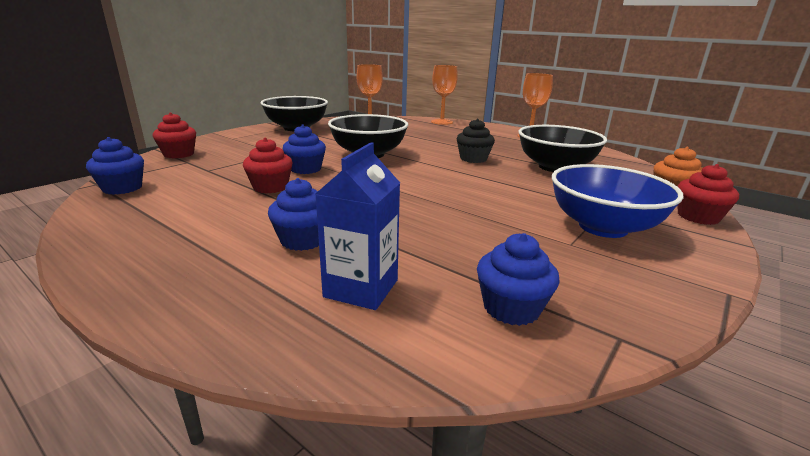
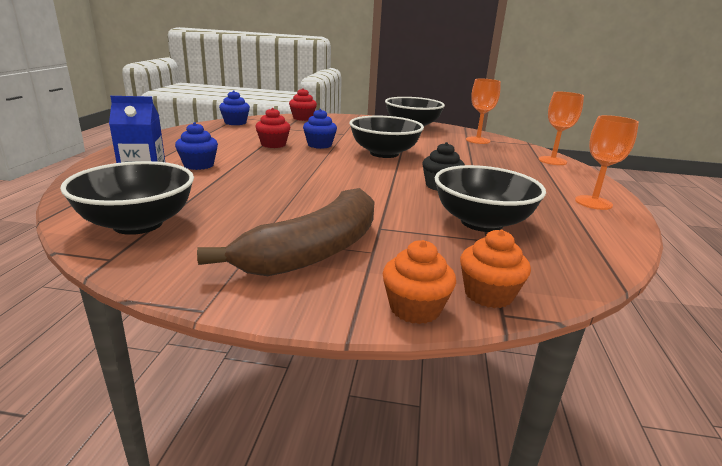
camera: 60 degrees right, 0 degrees up
blue cupcake [477,233,560,326] -> black bowl [60,161,194,235]
blue bowl [552,164,684,238] -> brown banana [197,188,375,276]
red cupcake [677,164,739,225] -> orange cupcake [383,240,456,324]

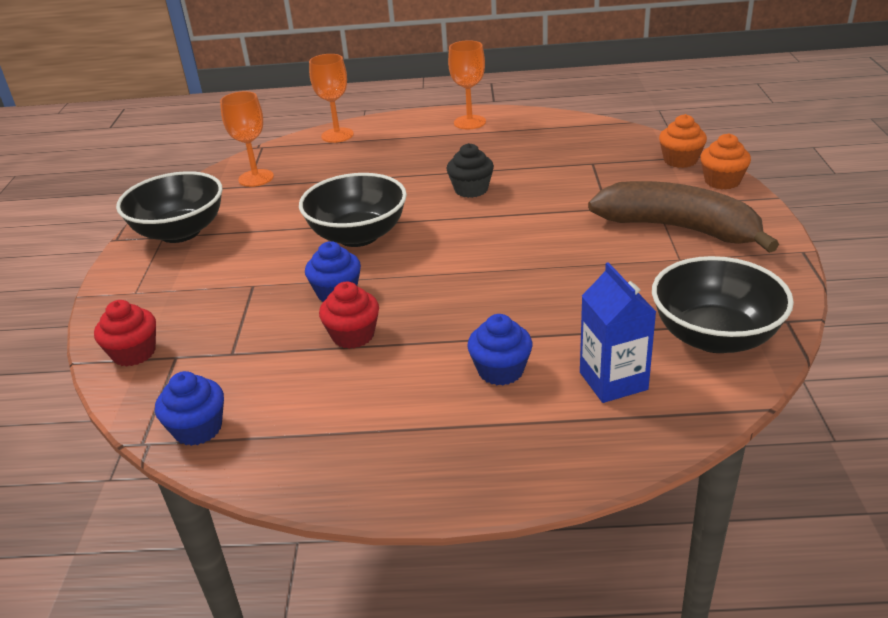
camera: 95 degrees left, 10 degrees up
black bowl [434,165,546,232] -> none

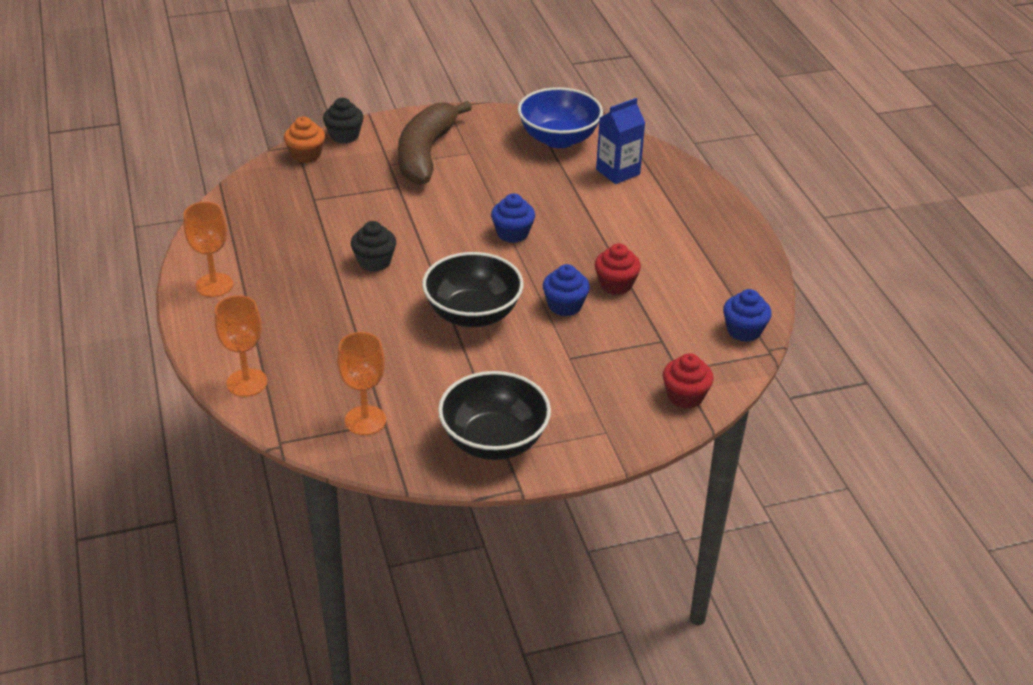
camera: 110 degrees left, 5 degrees up
blue cupcake [467,314,532,386] -> blue cupcake moved to [491,193,535,243]
black bowl [652,256,794,353] -> blue bowl [518,87,603,148]
orange cupcake [700,133,751,189] -> black cupcake [323,98,364,143]

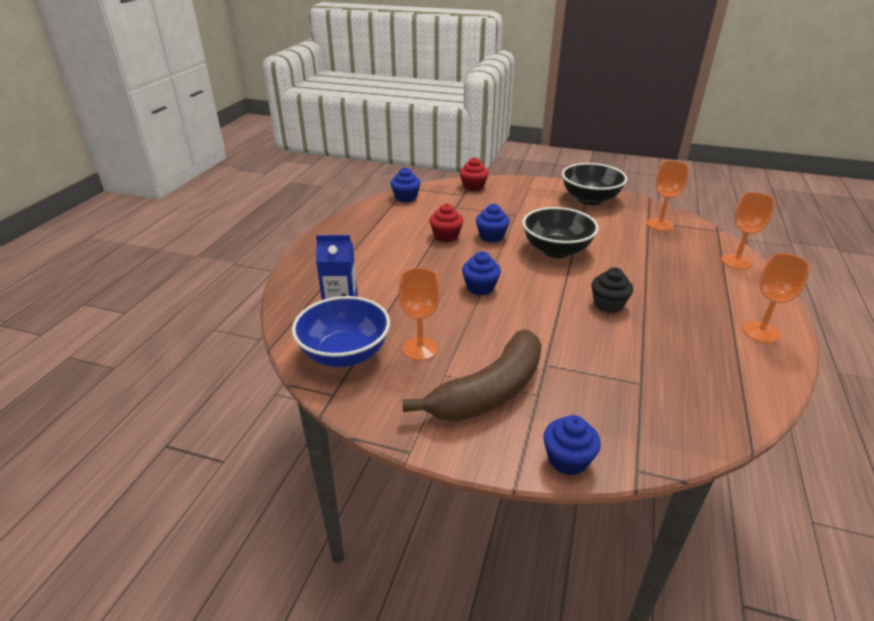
camera: 145 degrees left, 5 degrees down
orange cupcake [284,116,325,163] -> none
black cupcake [323,98,364,143] -> blue cupcake [543,415,601,476]
none -> orange goblet [399,268,440,361]

